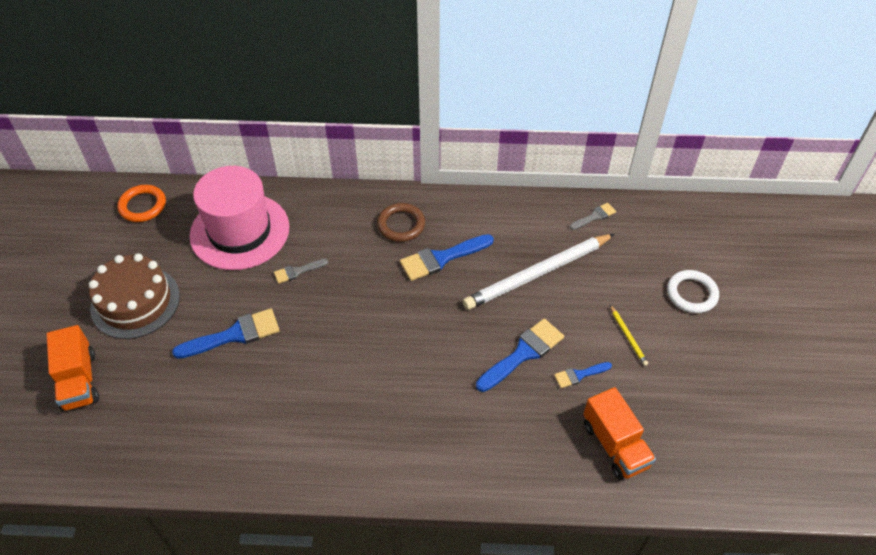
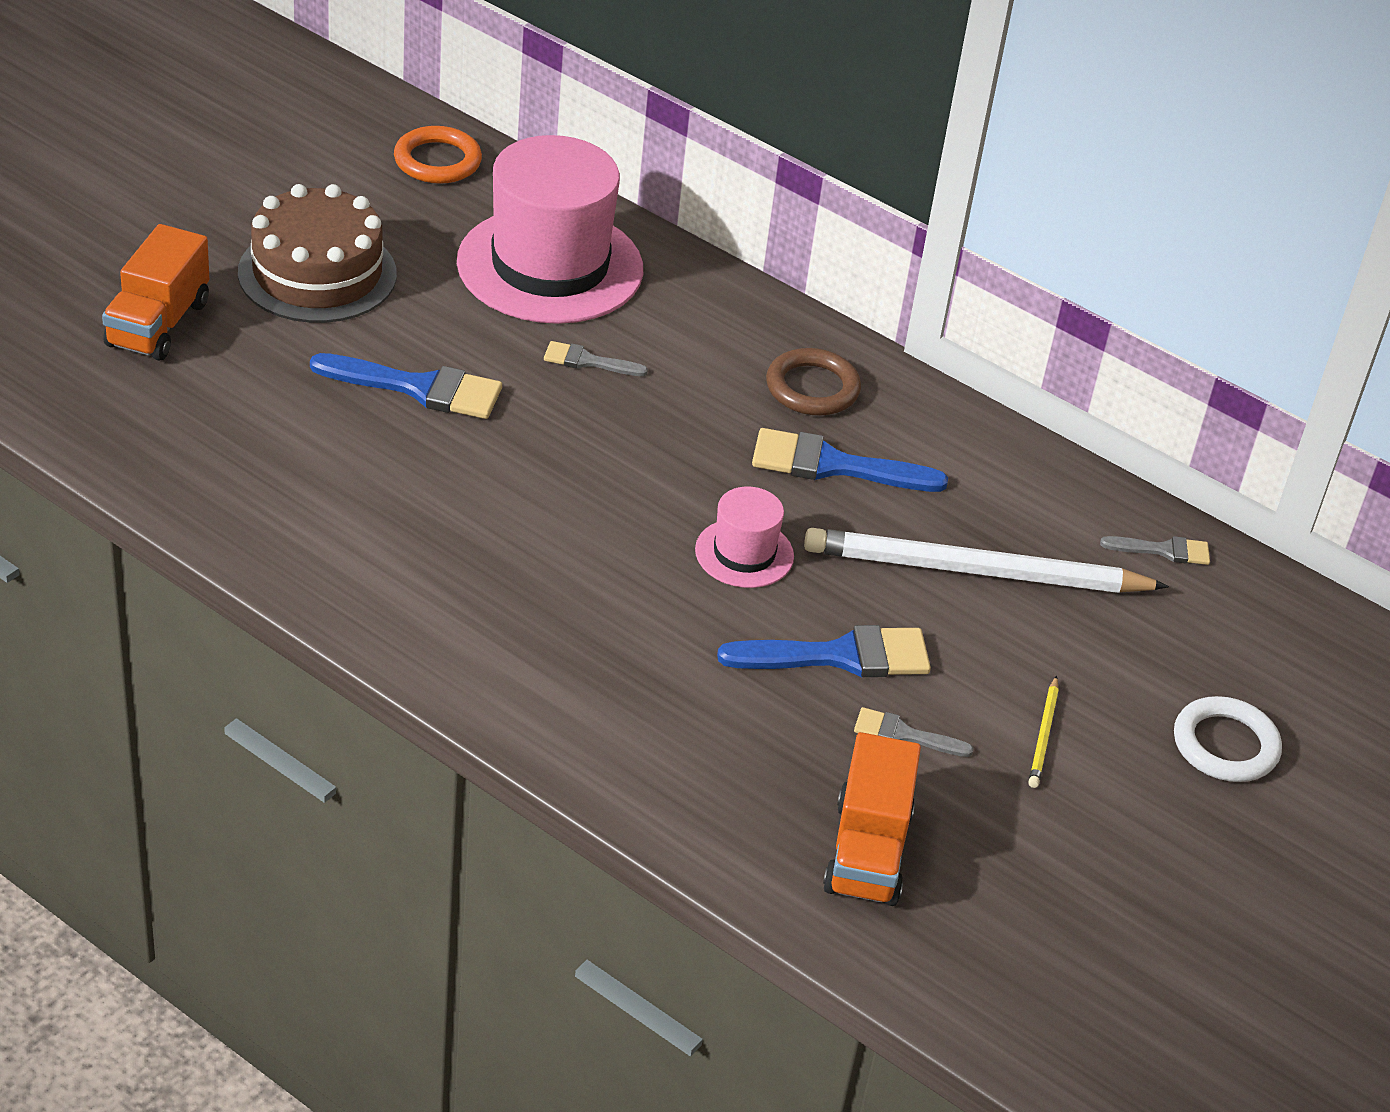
camera: 30 degrees right, 10 degrees down
blue brush [554,362,612,388] -> grey brush [854,707,974,757]
none -> pink hat [695,486,794,588]

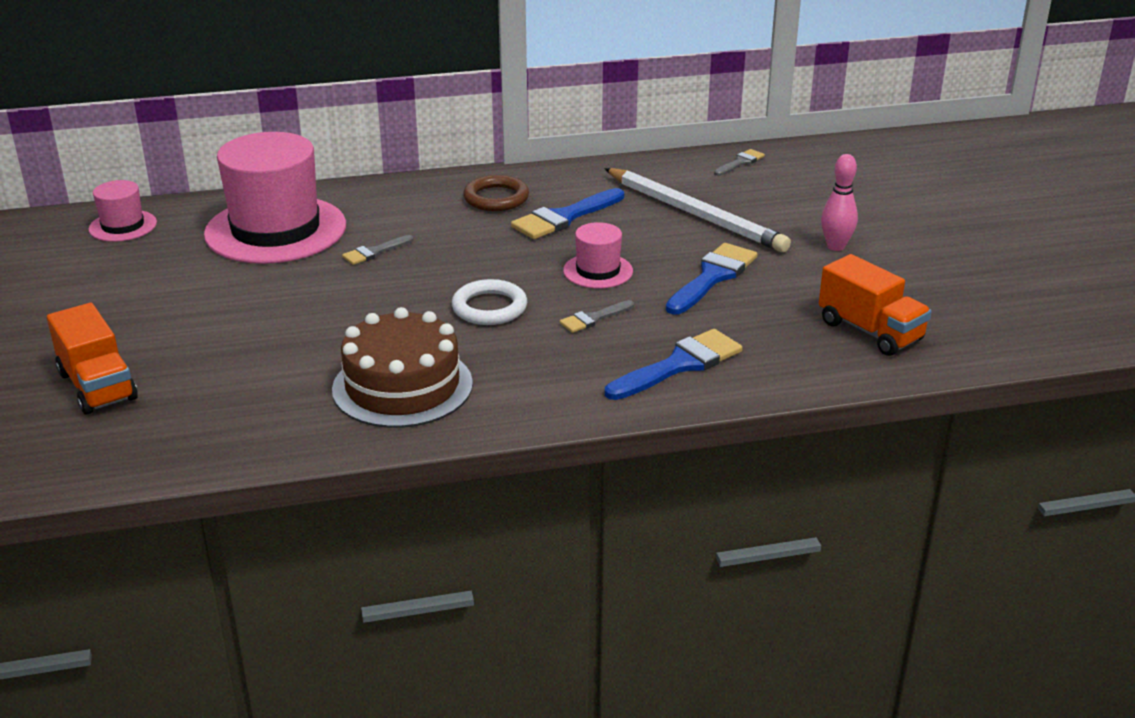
camera: 45 degrees left, 10 degrees down
brown cake [238,184,397,323] -> brown cake moved to [332,307,473,428]
blue brush [310,353,502,419] -> blue brush moved to [605,329,743,400]
orange ring [394,126,482,184] -> pink hat [88,180,157,242]
white pencil [804,528,1169,593] -> white pencil turned 90 degrees counterclockwise [604,168,791,252]
grey brush [854,707,974,757] -> grey brush moved to [560,300,634,333]
yellow pencil [1028,676,1059,788] -> pink bowling pin [821,154,858,251]
white ring [1174,696,1282,782] -> white ring moved to [452,279,527,325]

